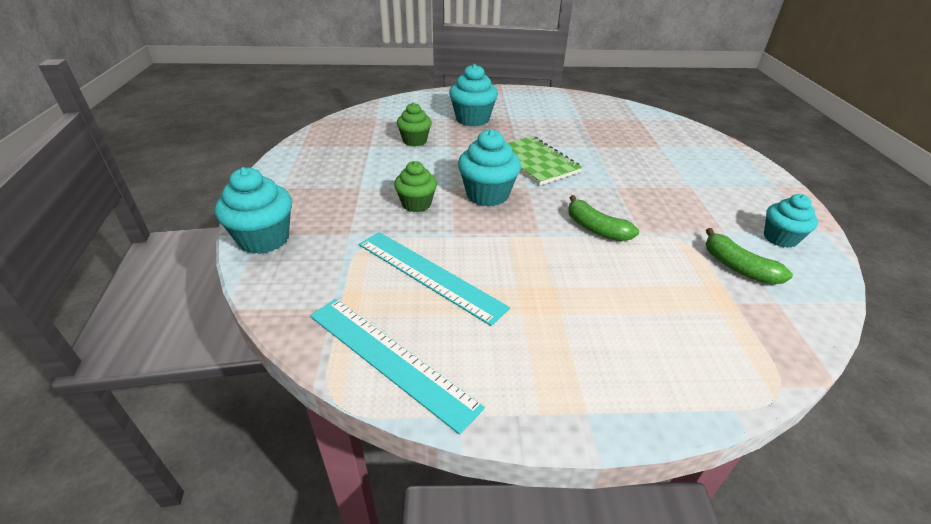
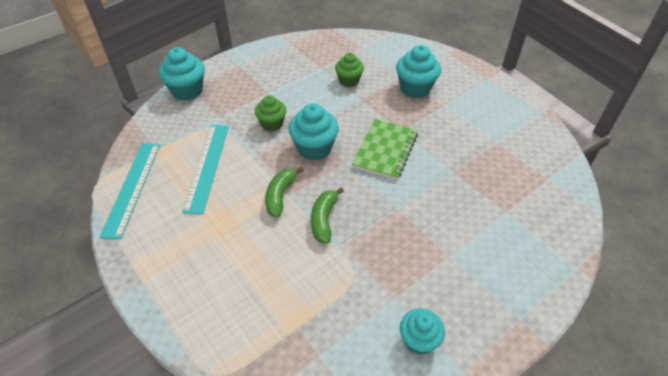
camera: 55 degrees right, 10 degrees up
green banana [706,228,793,284] -> green banana moved to [265,167,304,218]

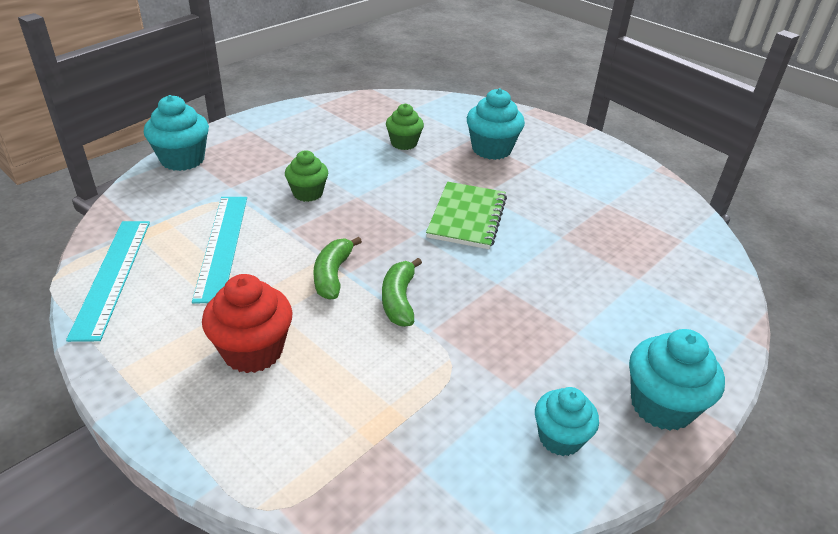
camera: 10 degrees left, 10 degrees down
turquoise cupcake [288,103,339,160] -> turquoise cupcake moved to [629,329,725,431]
none -> red cupcake [202,274,293,373]

